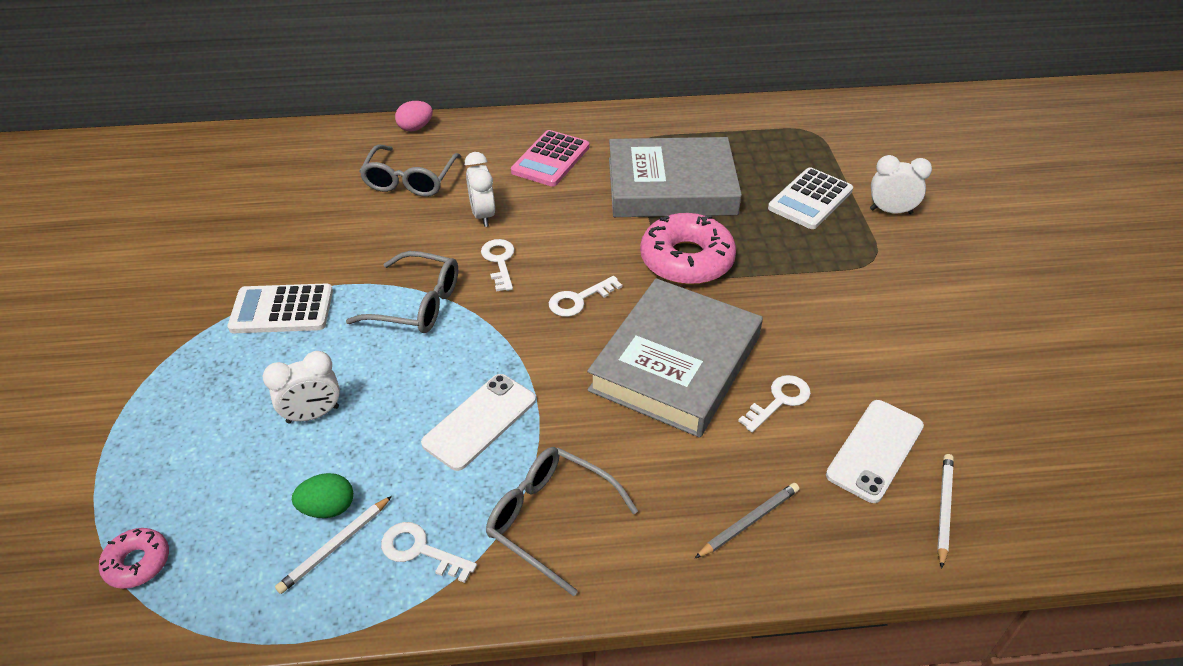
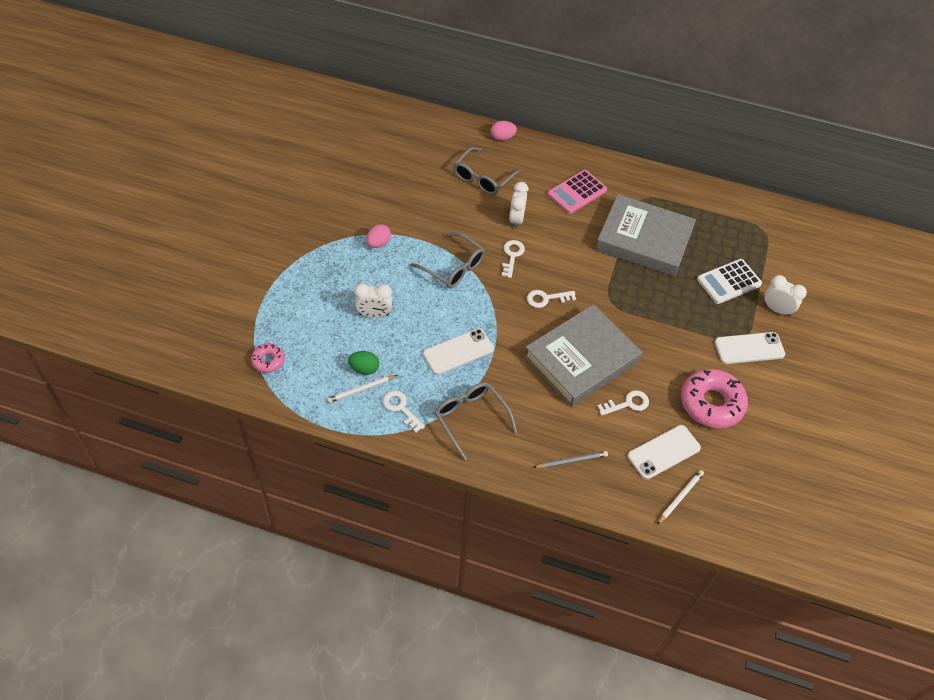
camera: 20 degrees right, 10 degrees up
white calculator [227,284,333,333] -> pink egg [366,224,391,248]
pink donut [640,213,736,285] -> pink donut moved to [681,369,748,428]
none -> white phone [715,332,785,364]

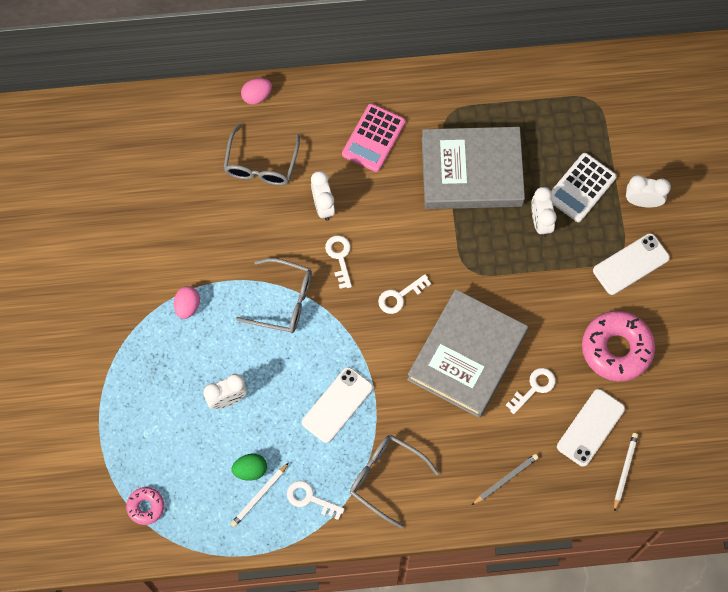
camera: 20 degrees left, 15 degrees up
none -> white clock [531,187,557,237]

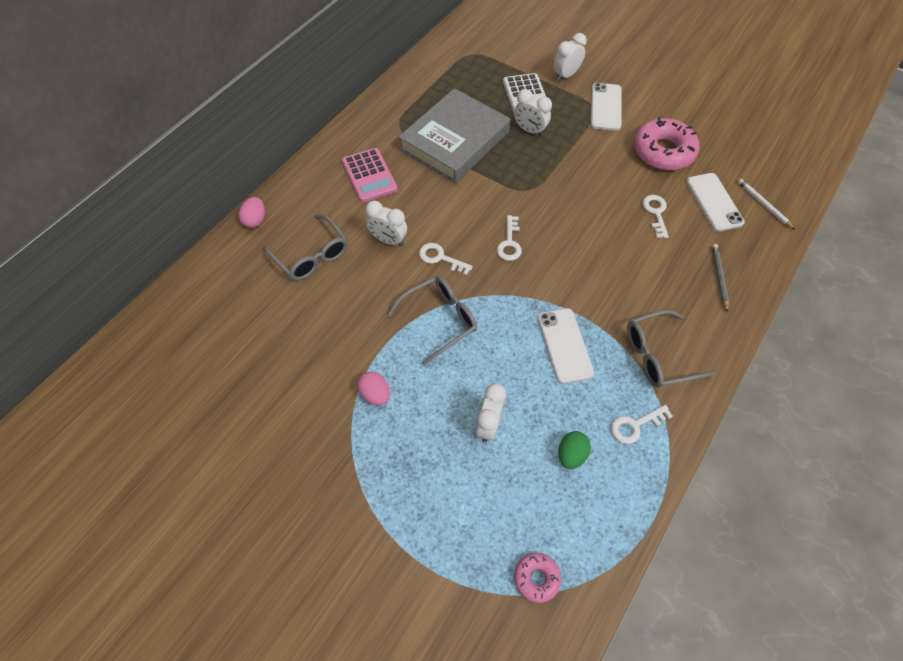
camera: 50 degrees left, 10 degrees down
white pencil [231,463,289,527] -> none
grey book [407,289,528,418] -> none

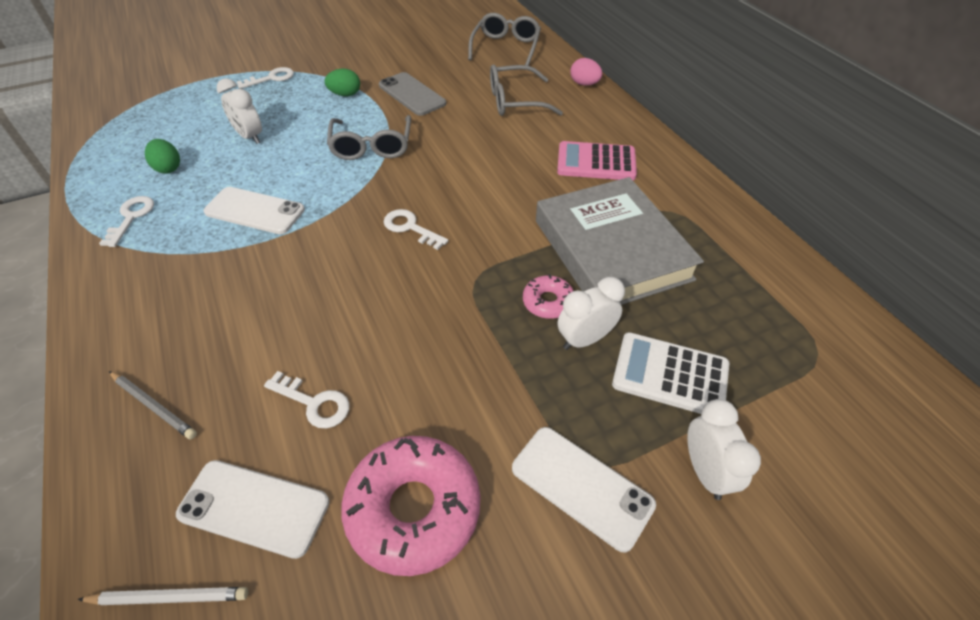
camera: 120 degrees right, 10 degrees down
pink egg [357,371,390,405] -> green egg [325,69,360,96]
white clock [366,201,407,246] -> none
white key [419,243,473,276] -> white key moved to [237,67,294,89]
pink donut [514,553,561,603] -> pink donut moved to [523,274,573,319]
grey glasses [627,310,715,388] -> grey glasses moved to [468,13,541,66]
none -> grey phone [379,72,446,116]

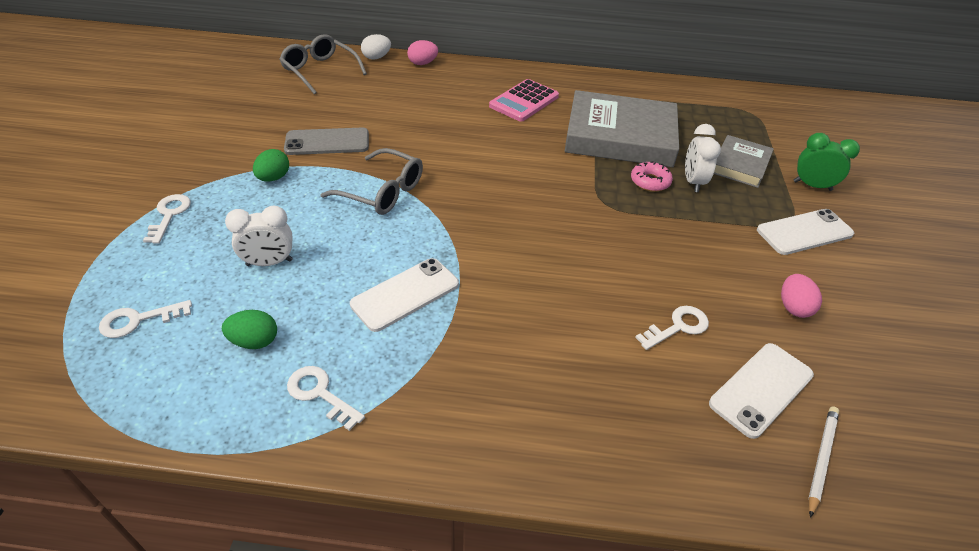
camera: 60 degrees left, 5 degrees down
grey pencil [109,371,197,440] -> none
pink donut [341,436,480,576] -> pink egg [781,274,822,318]
white key [384,209,448,250] -> white key moved to [99,300,192,338]
grey glasses [490,65,563,116] -> none
white calculator [612,332,729,414] -> grey book [714,135,774,188]
white clock [687,399,761,500] -> green clock [794,133,860,191]
none -> white egg [361,34,391,60]

